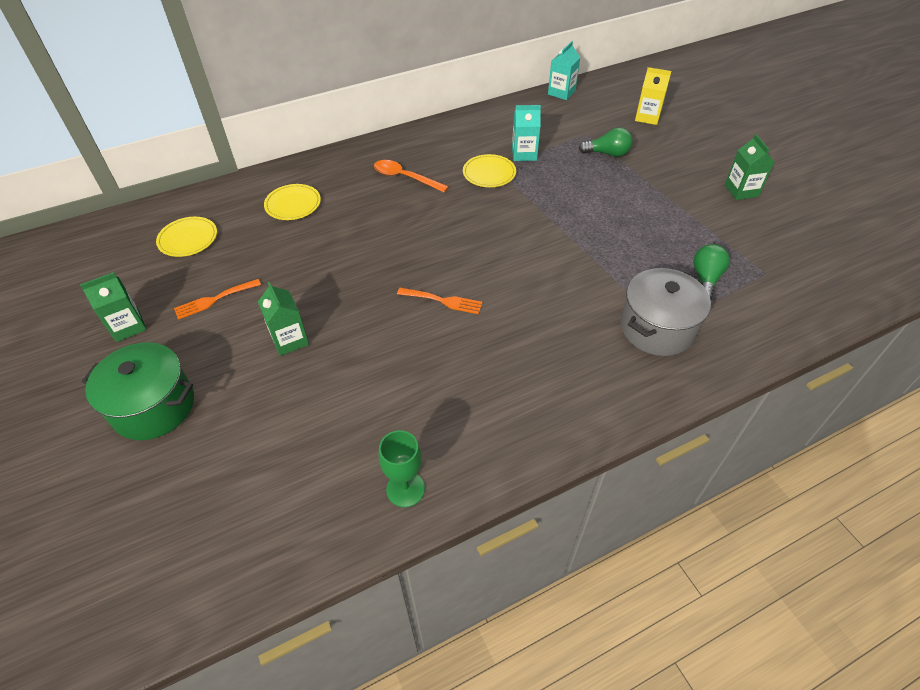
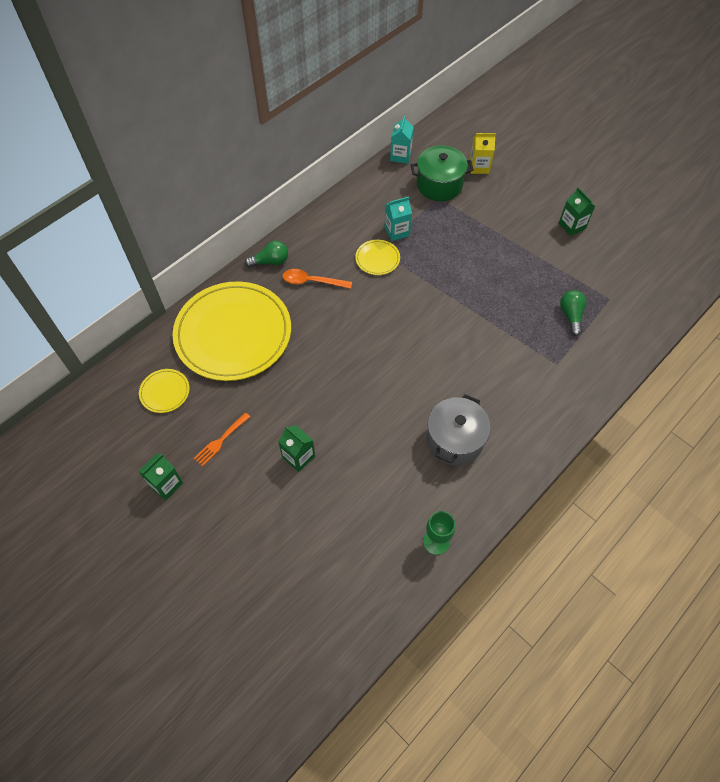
camera: 20 degrees left, 10 degrees up
green pot [82,342,194,440] -> green pot moved to [411,145,473,201]
yellow plate [264,184,321,220] -> yellow plate [173,282,291,381], size x2.45
orange fork [397,288,483,314] -> none
green light bulb [579,127,633,157] -> green light bulb moved to [245,241,288,267]
grey pot [620,268,711,356] -> grey pot moved to [426,394,491,466]

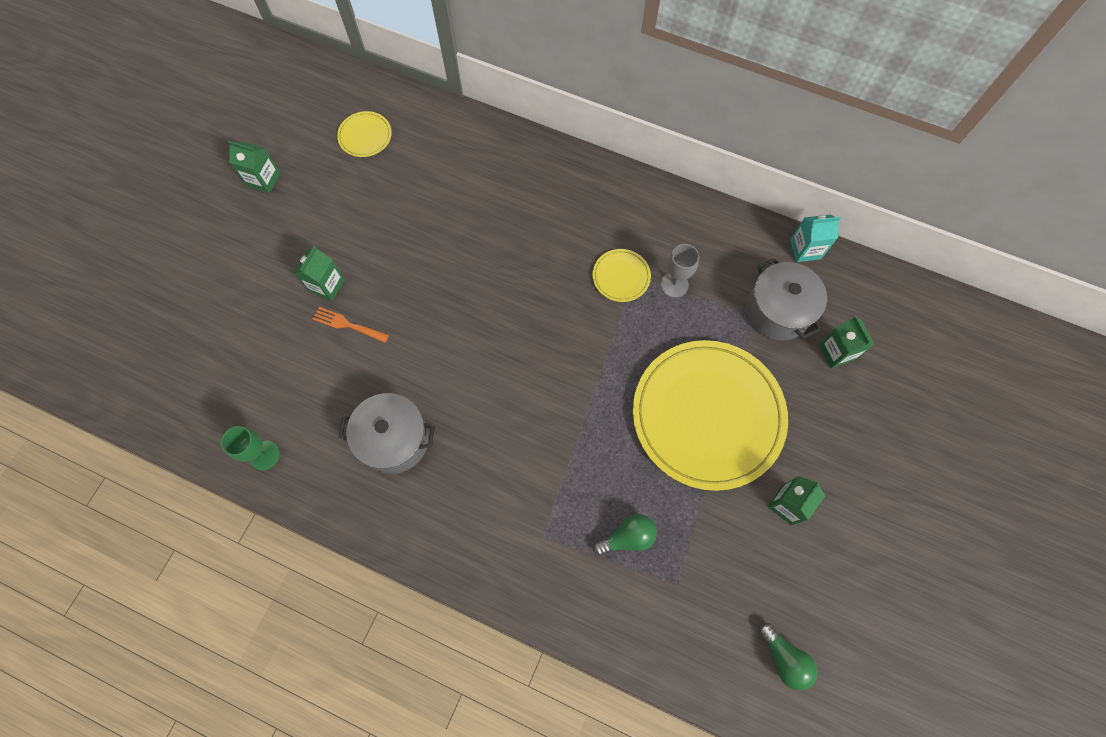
camera: 70 degrees right, 10 degrees up
yellow plate [173,282,291,381] -> yellow plate moved to [633,340,788,491]
orange fork [194,412,250,466] -> orange fork moved to [313,307,389,343]
green light bulb [245,241,288,267] -> green light bulb moved to [759,623,818,690]
orange spoon [282,269,352,289] -> none
turquoise carton [385,197,412,241] -> grey goblet [661,244,699,298]
green pot [411,145,473,201] -> grey pot [746,258,827,341]
yellow carton [470,133,496,174] -> green carton [819,316,875,368]

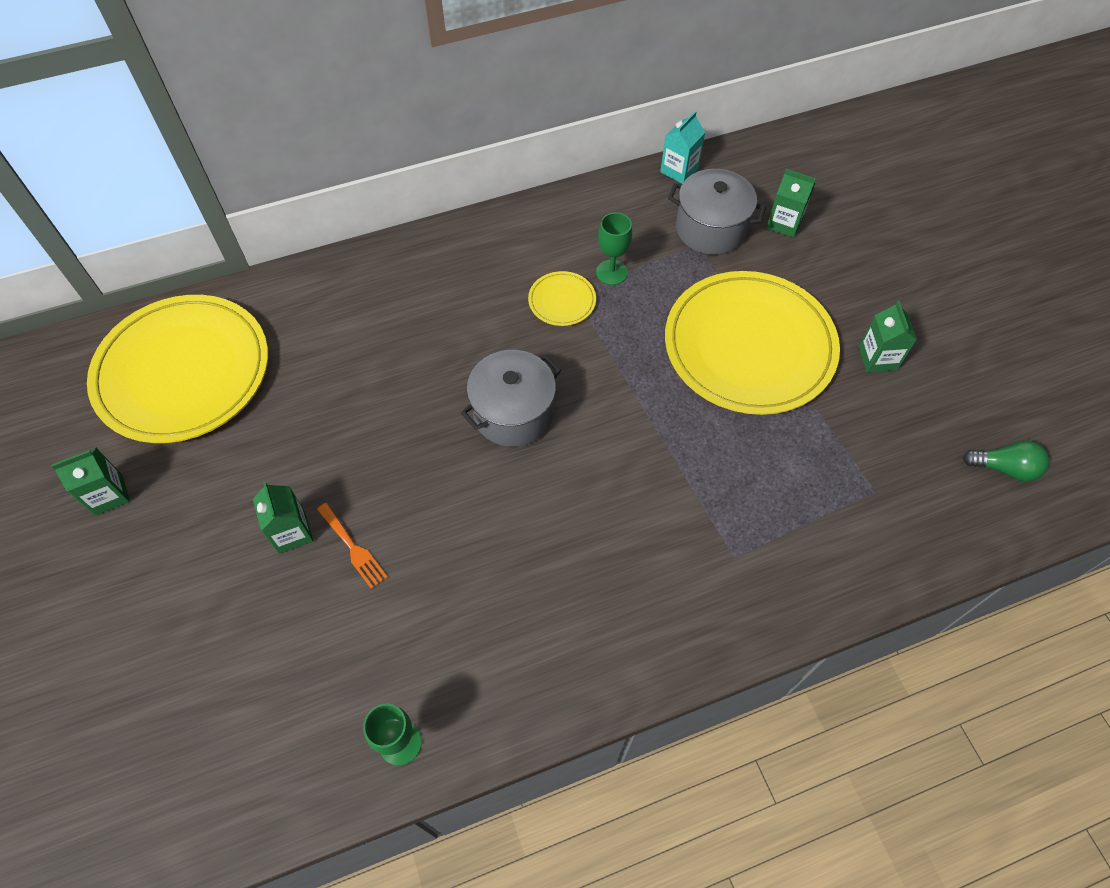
camera: 45 degrees left, 10 degrees down
orange fork [313,307,389,343] -> orange fork turned 105 degrees counterclockwise [317,503,388,589]
yellow plate [337,111,392,157] -> yellow plate [87,295,268,443], size x2.45
grey pot [338,393,435,474] -> grey pot moved to [461,350,561,447]
green light bulb [593,514,657,556] -> none
grey goblet [661,244,699,298] -> green goblet [596,212,632,285]

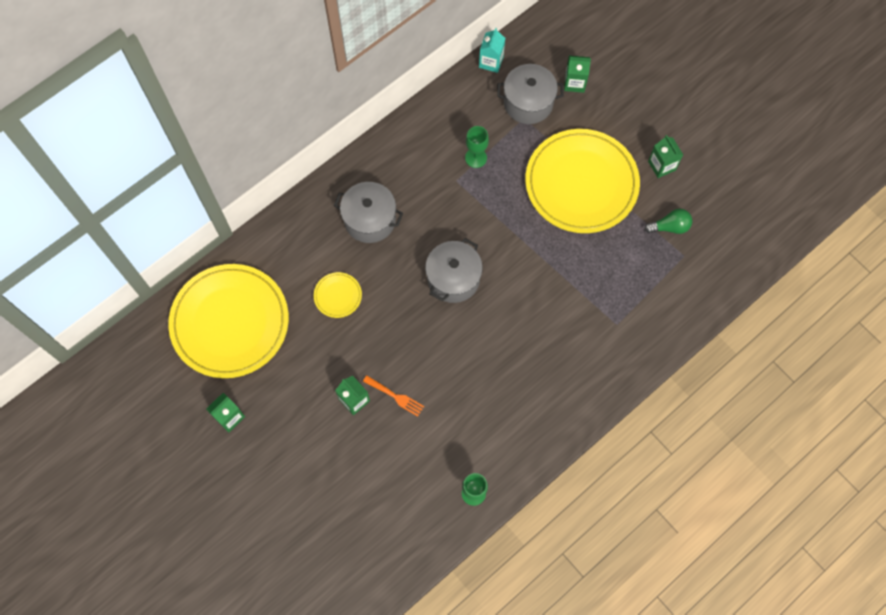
camera: 20 degrees left, 10 degrees up
yellow plate [528,271,596,326] -> yellow plate moved to [314,272,362,318]
green light bulb [963,440,1049,482] -> green light bulb moved to [644,209,692,234]
none -> grey pot [334,182,403,243]

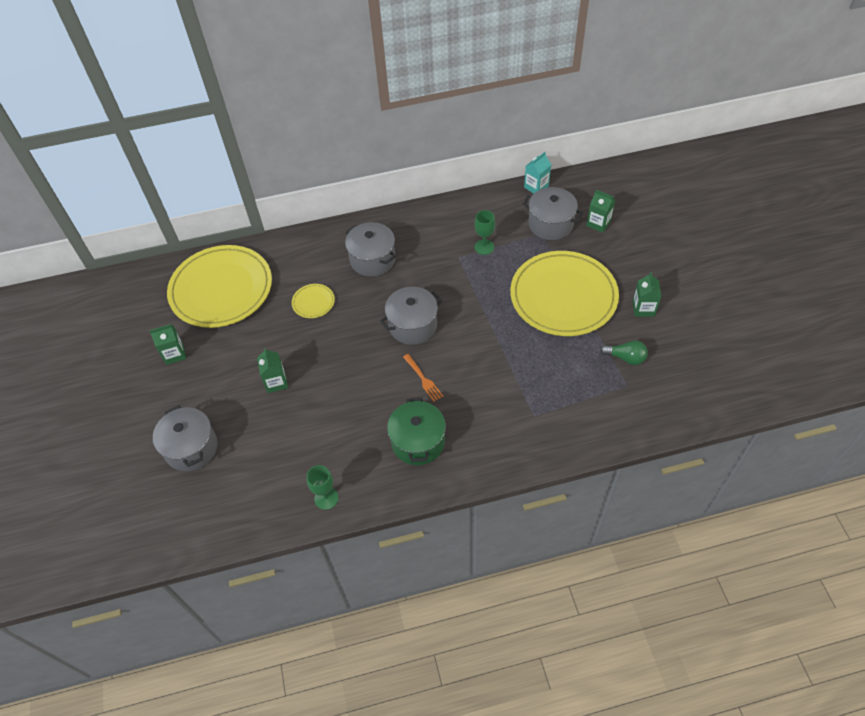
camera: 30 degrees right, 15 degrees down
orange fork [363,375,424,417] -> orange fork moved to [403,354,443,402]
none -> grey pot [153,406,218,471]
none -> green pot [387,398,446,465]

